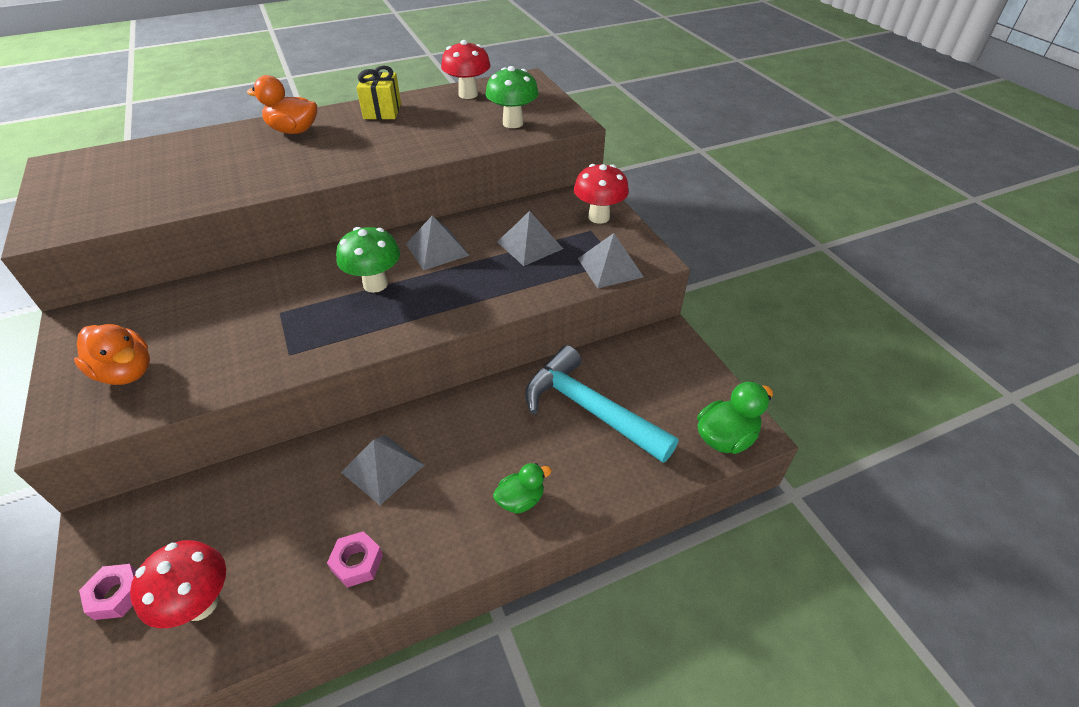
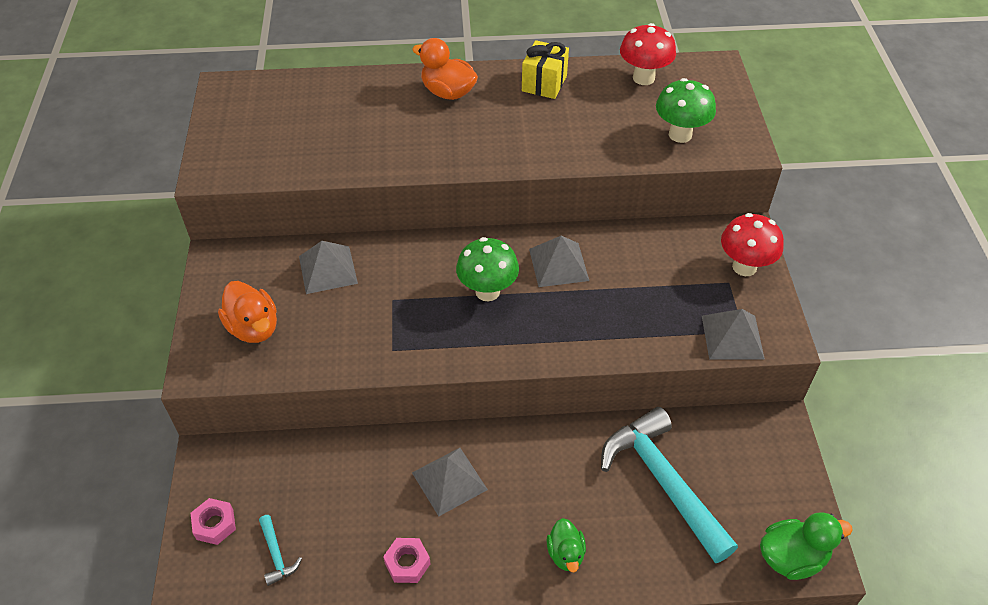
camera: 20 degrees right, 5 degrees up
red mushroom [130,540,226,629] -> turquoise hammer [259,515,302,586]
green duck [493,463,552,514] -> green duck turned 90 degrees clockwise [546,518,586,572]
grey pyramid [497,211,563,266] -> grey pyramid moved to [299,241,358,294]

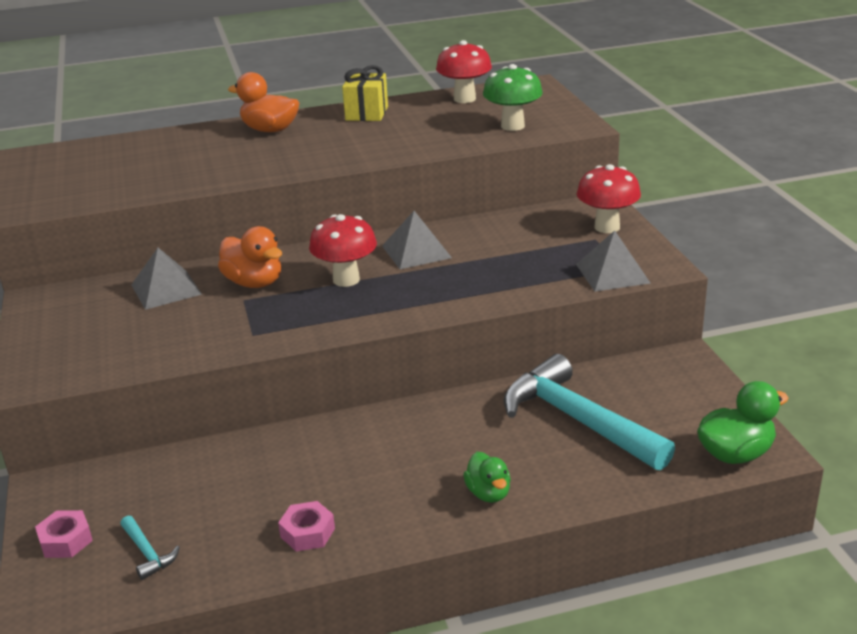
camera: 10 degrees left, 20 degrees down
orange duck [218,281,277,343] -> orange duck moved to [218,226,282,288]
grey pyramid [412,448,488,516] -> none
green mushroom [456,237,519,301] -> red mushroom [309,214,377,287]

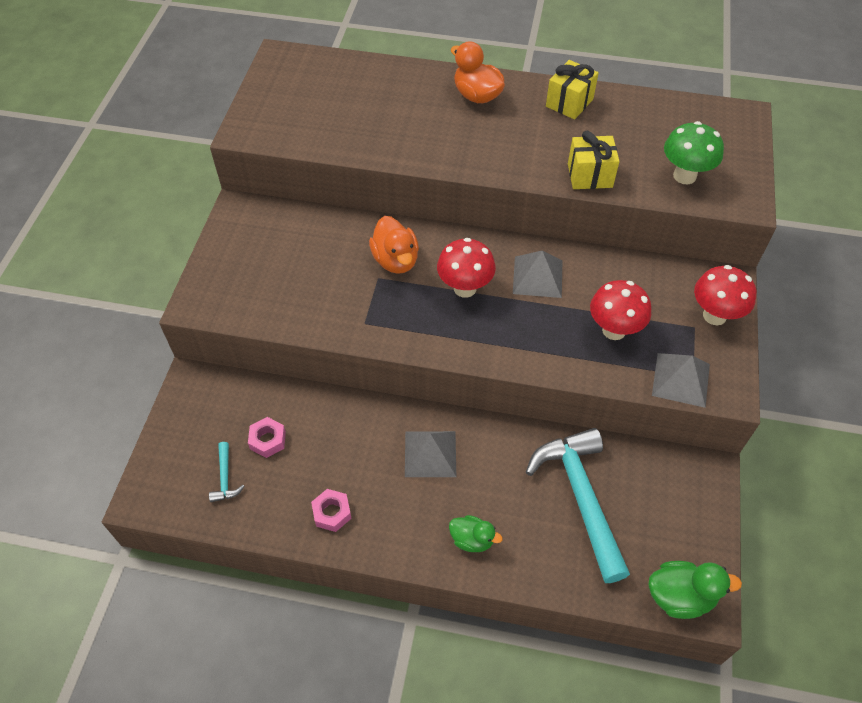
camera: 25 degrees right, 25 degrees up
pink nut [35,510,93,558] -> pink nut moved to [248,417,286,458]
grey pyramid [132,248,202,310] -> grey pyramid moved to [405,431,456,477]
red mushroom [436,40,492,103] -> red mushroom moved to [590,280,651,340]
green duck [463,452,511,503] -> green duck turned 75 degrees counterclockwise [449,515,503,552]
none -> yellow gift [568,131,620,189]

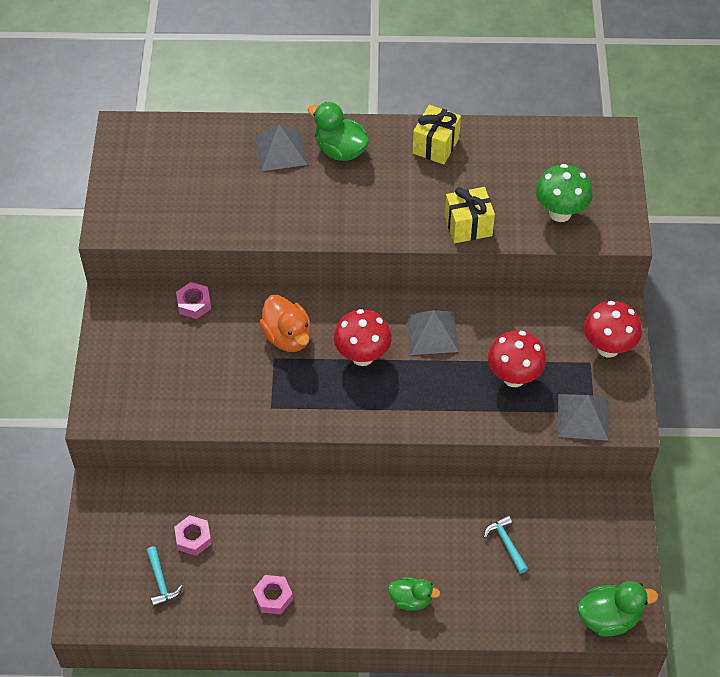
camera: 10 degrees left, 0 degrees up
grey pyramid [405,431,456,477] -> grey pyramid moved to [254,124,307,171]
orange duck [451,41,505,103] -> green duck [308,102,369,161]
turquoise hammer [526,428,630,583] -> turquoise hammer [484,515,528,573], size x0.41
none -> pink nut [176,282,211,319]

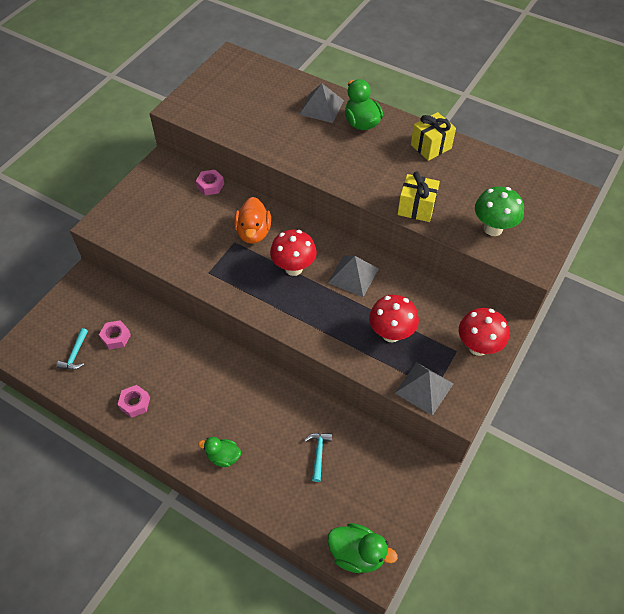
camera: 30 degrees right, 0 degrees up
green duck [388,577,440,611] -> green duck turned 150 degrees clockwise [198,437,241,467]

